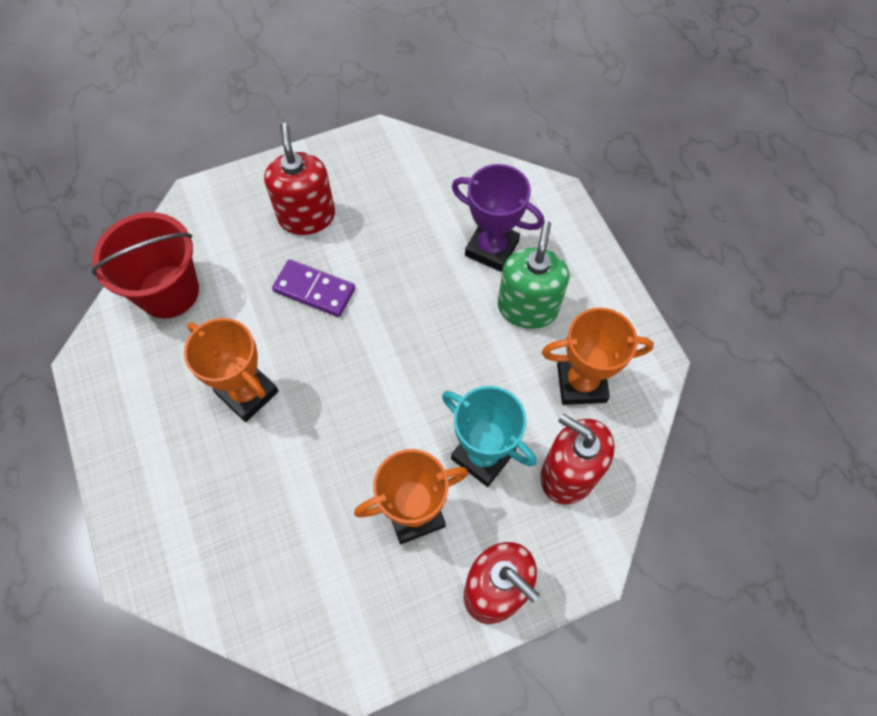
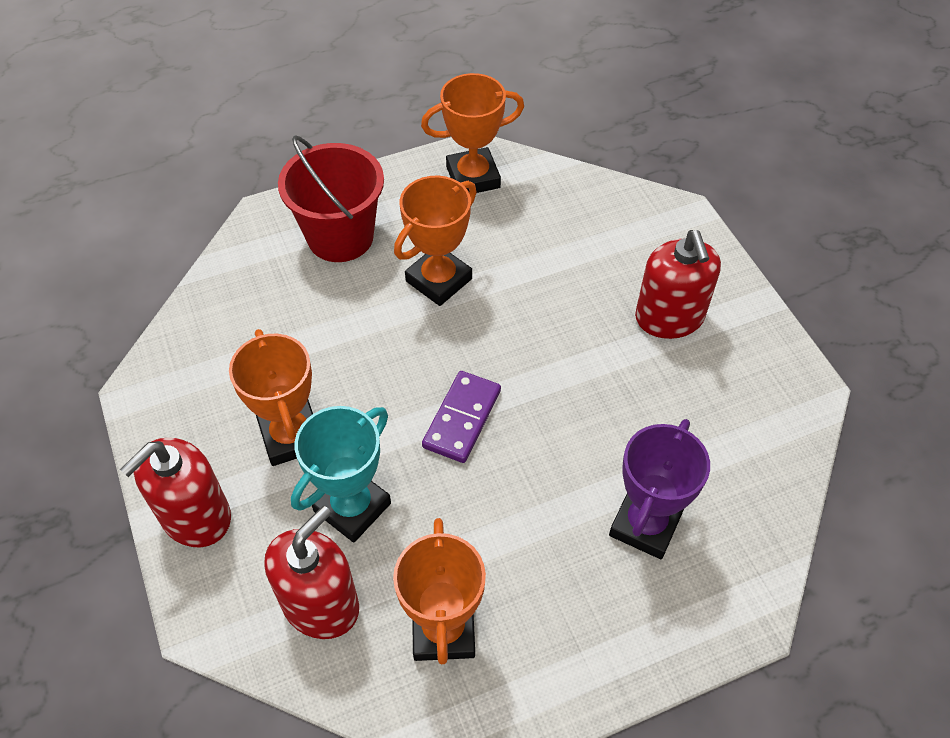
camera: 90 degrees right, 10 degrees down
red bucket [91,212,199,318] -> red bucket moved to [278,135,384,262]
red soap dispenser [264,123,335,235] -> red soap dispenser turned 90 degrees clockwise [635,230,721,339]
purple domino [272,259,355,317] -> purple domino moved to [422,371,501,463]
green soap dispenser [498,221,569,329] -> none
none -> orange trophy [421,73,524,193]

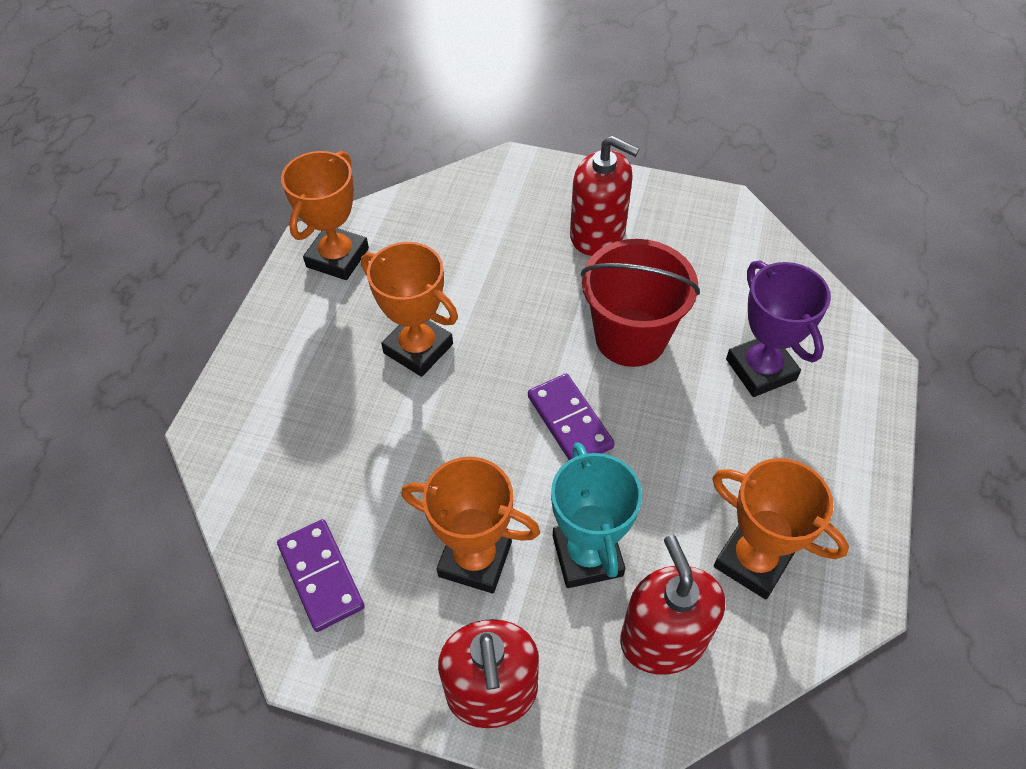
camera: 50 degrees left, 0 degrees up
red bucket [278,135,384,262] -> red bucket moved to [580,239,700,367]
orange trophy [394,176,477,306] -> orange trophy turned 45 degrees counterclockwise [361,242,458,377]
none -> purple domino [277,519,365,632]

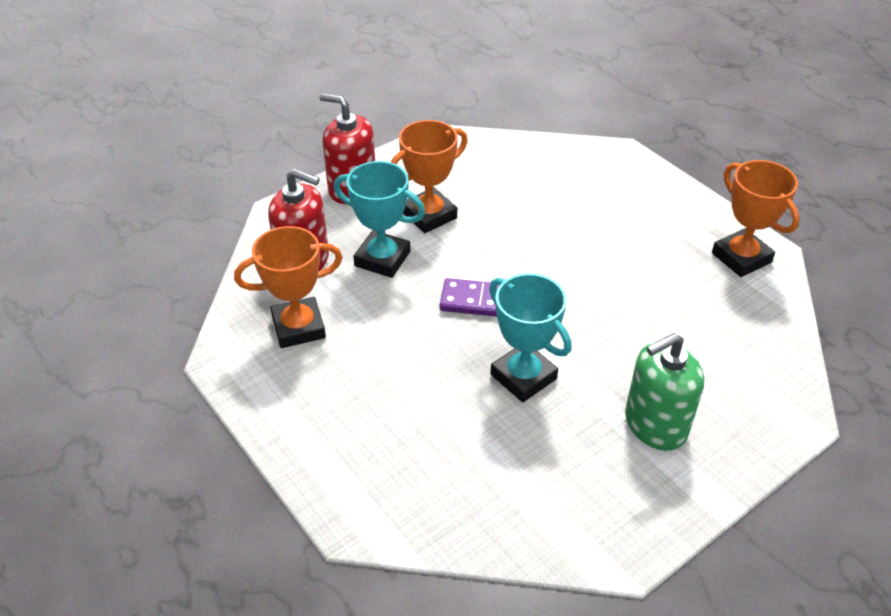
camera: 125 degrees right, 10 degrees down
purple domino [277,519,365,632] -> none
orange trophy [361,242,458,377] -> none
red soap dispenser [570,136,640,256] -> green soap dispenser [625,333,704,451]
red bucket [580,239,700,367] -> turquoise trophy [489,273,572,402]
purple trophy [726,261,831,397] -> none

